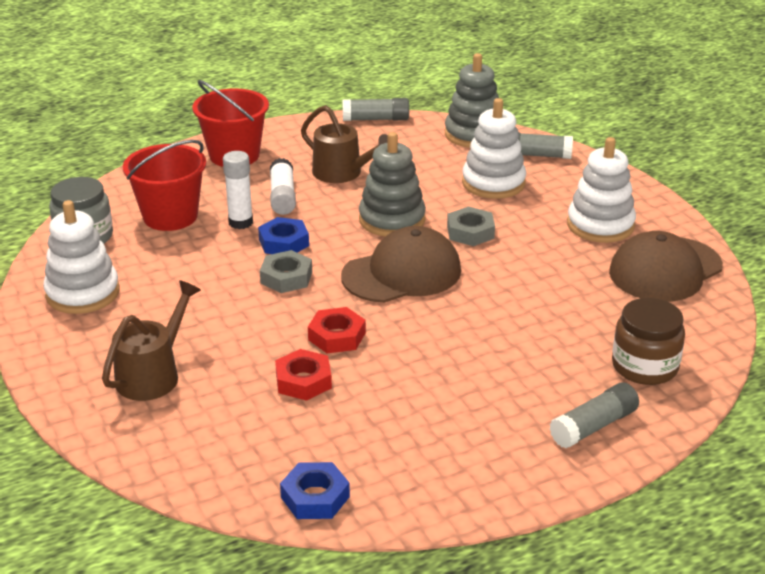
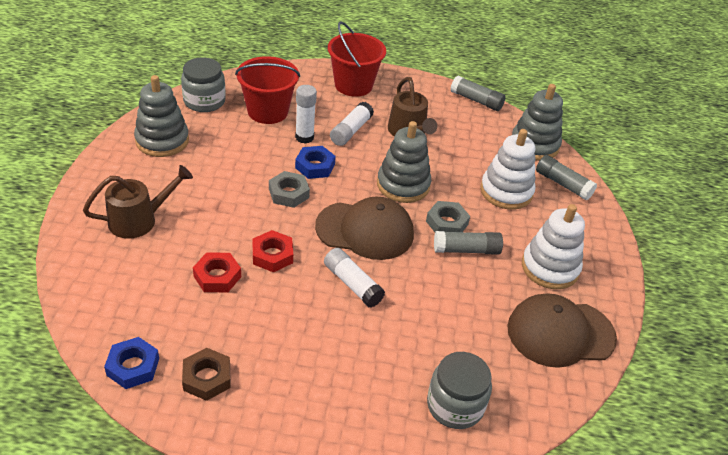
camera: 30 degrees right, 10 degrees up
white stacking toy [43,200,120,314] -> grey stacking toy [134,75,189,157]
grey glue stick [550,382,639,448] -> grey glue stick moved to [434,231,503,255]
brown jar [612,298,685,385] -> grey jar [427,352,492,429]
none -> brown nut [182,348,230,401]
none -> white glue stick [324,248,385,308]

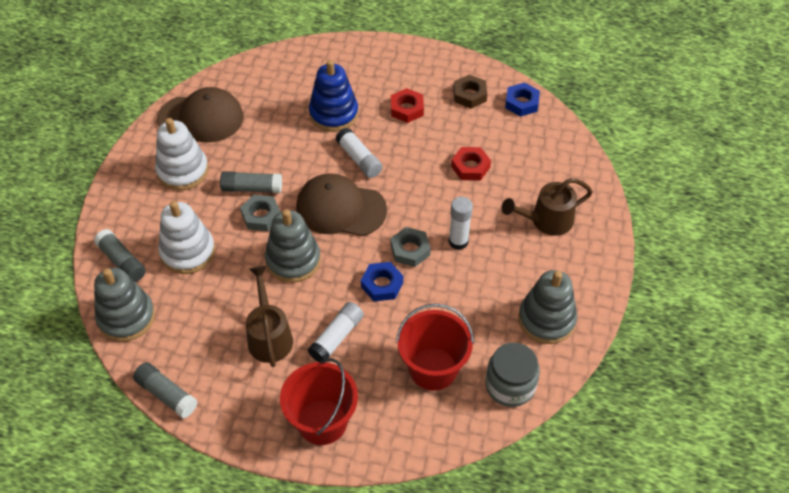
camera: 170 degrees left, 10 degrees up
red nut [252,230,293,272] -> red nut moved to [391,88,424,123]
white glue stick [295,85,317,144] -> white glue stick moved to [449,196,473,250]
grey jar [427,352,492,429] -> none
none -> blue stacking toy [309,60,358,132]

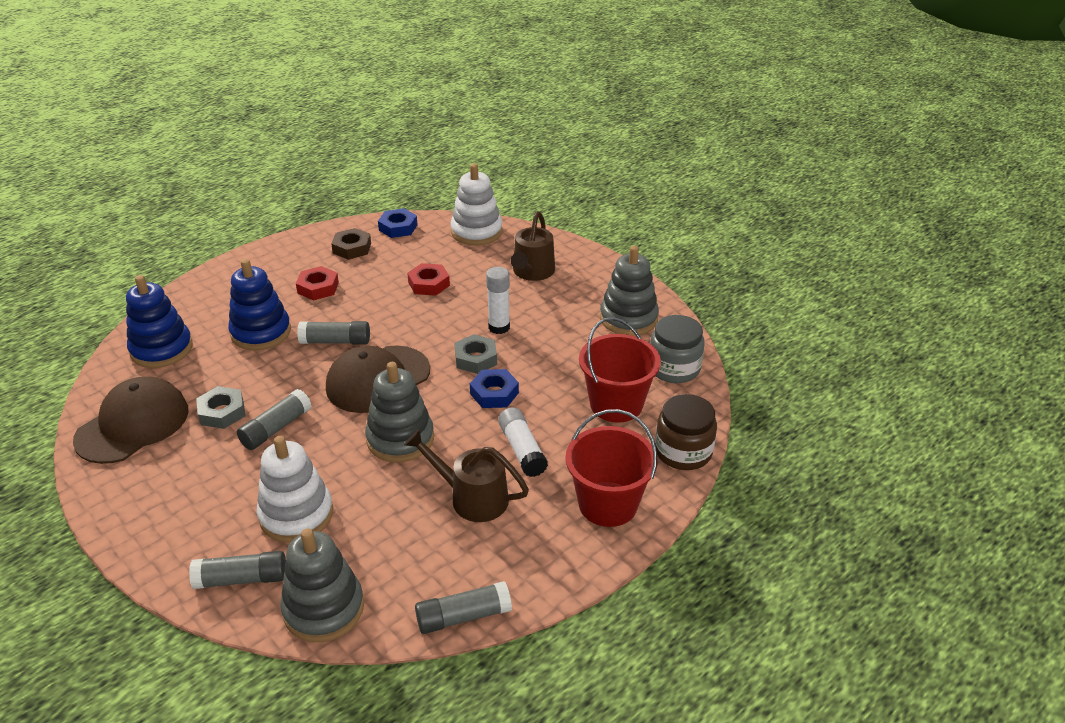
camera: 55 degrees left, 15 degrees down
white stacking toy [155,118,209,190] -> white stacking toy moved to [451,164,503,246]
grey nut [240,195,280,231] -> grey nut moved to [196,386,245,429]
white glue stick [336,128,383,178] -> grey glue stick [297,321,370,344]
none -> blue stacking toy [126,275,193,368]
none -> brown jar [655,394,717,470]

